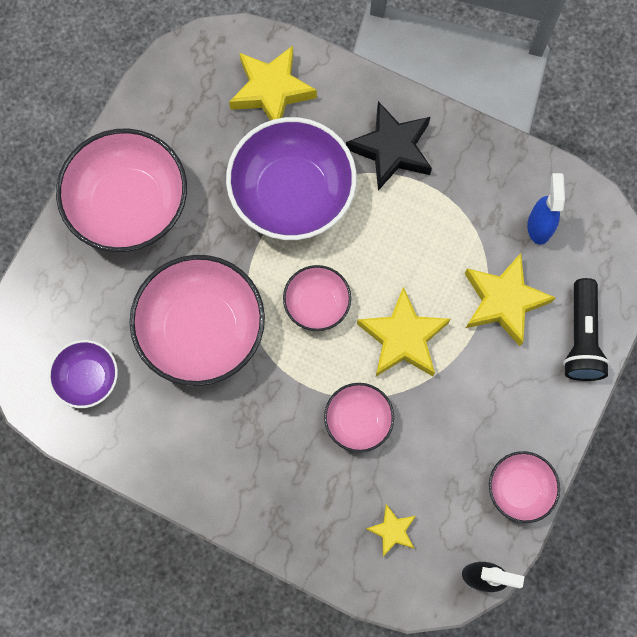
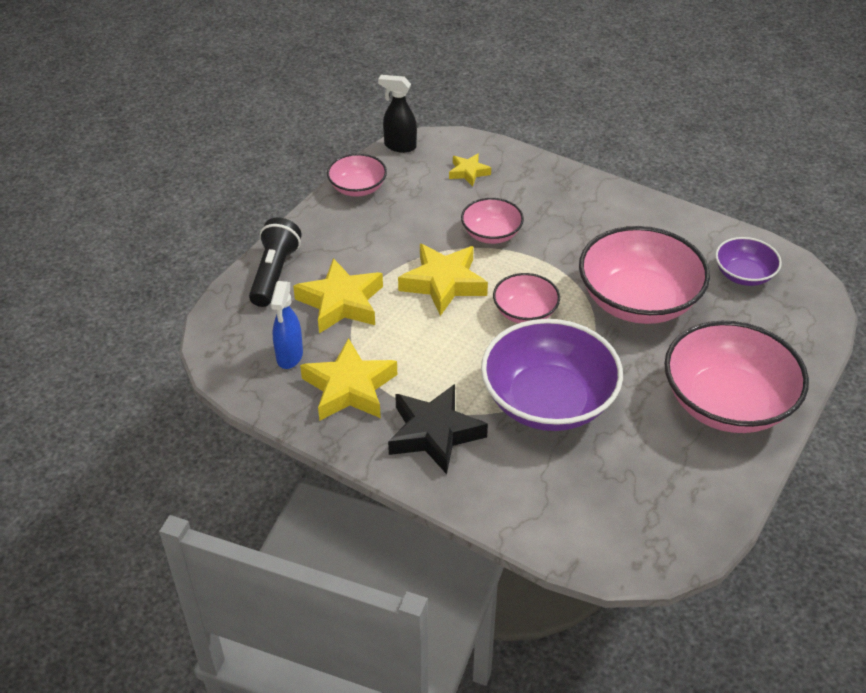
camera: 175 degrees left, 30 degrees down
yellow star [229,46,317,121] -> yellow star moved to [300,338,397,421]

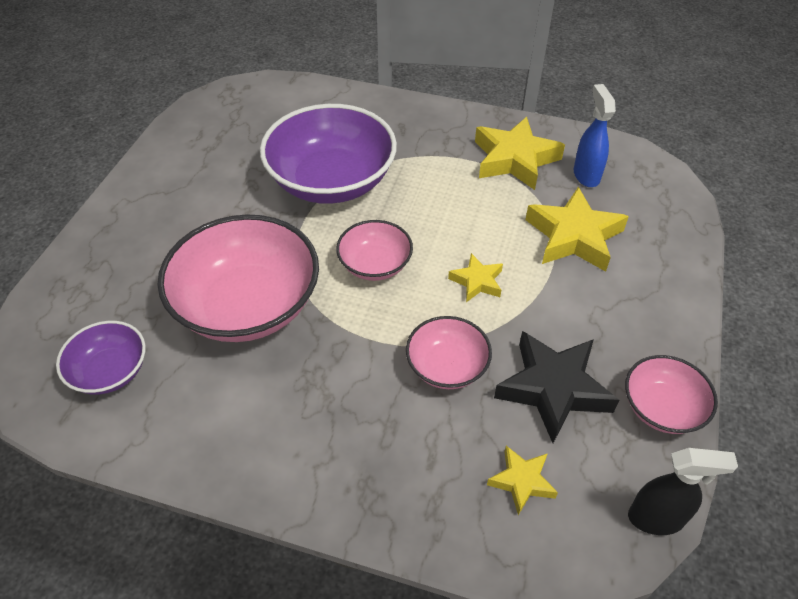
camera: 165 degrees right, 5 degrees up
black flashlight [249,218,301,307] -> none
black star [388,384,488,474] -> black star moved to [494,331,619,443]
yellow star [398,244,488,316] -> yellow star [448,253,503,302], size x0.53
pink bowl [664,321,809,433] -> none

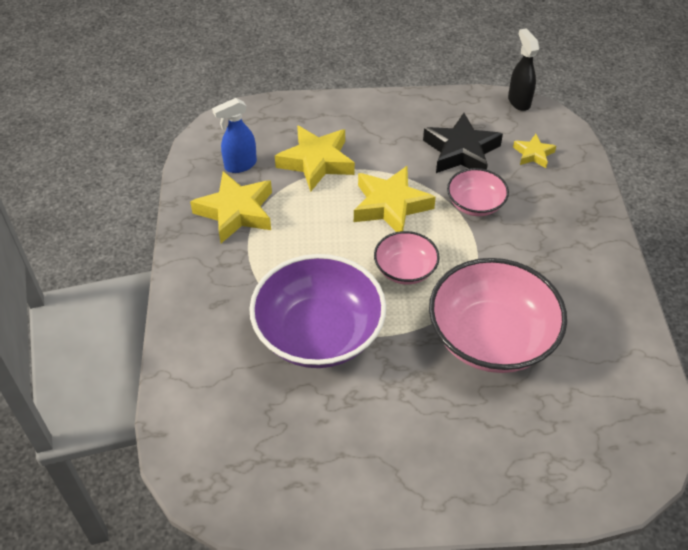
camera: 110 degrees left, 0 degrees up
purple bowl [56,321,146,395] -> none
yellow star [448,253,503,302] -> yellow star [354,166,436,232], size x1.87
pink bowl [625,355,718,434] -> none

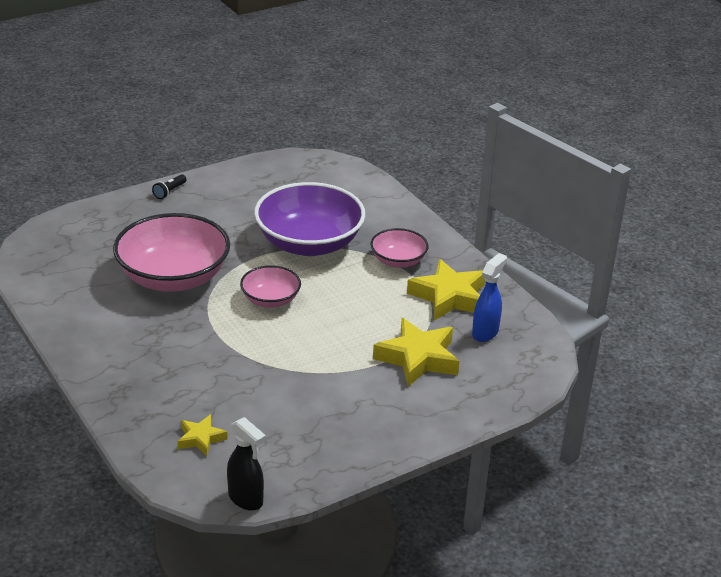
camera: 150 degrees right, 15 degrees down
yellow star [354,166,436,232] -> none
black star [423,113,503,173] -> none
pink bowl [447,168,509,216] -> pink bowl moved to [370,228,429,268]
none -> black flashlight [152,174,186,199]

